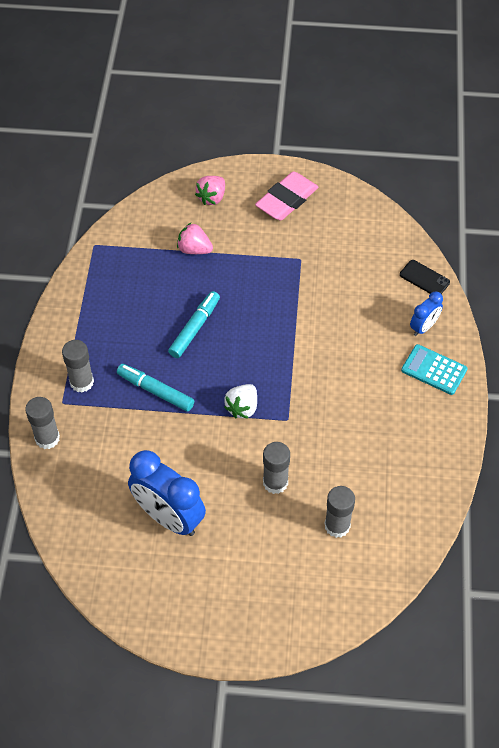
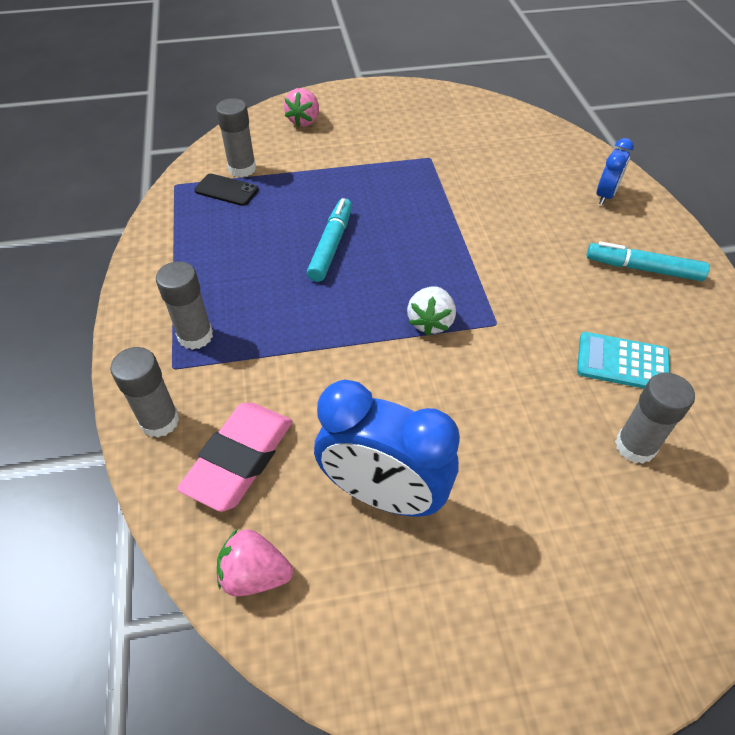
camera: 15 degrees left, 5 degrees down
turquoise marker [117,364,194,412] -> turquoise marker moved to [587,242,710,281]
pink strawberry [177,223,213,254] -> pink strawberry moved to [217,528,293,596]
pink eraser [255,171,319,221] -> pink eraser moved to [177,403,293,512]
grey glue stick [263,442,290,494] -> grey glue stick moved to [216,98,256,177]
black phone [400,260,450,294] -> black phone moved to [194,173,259,206]
turquoise calculator [401,344,468,395] -> turquoise calculator moved to [577,332,670,389]

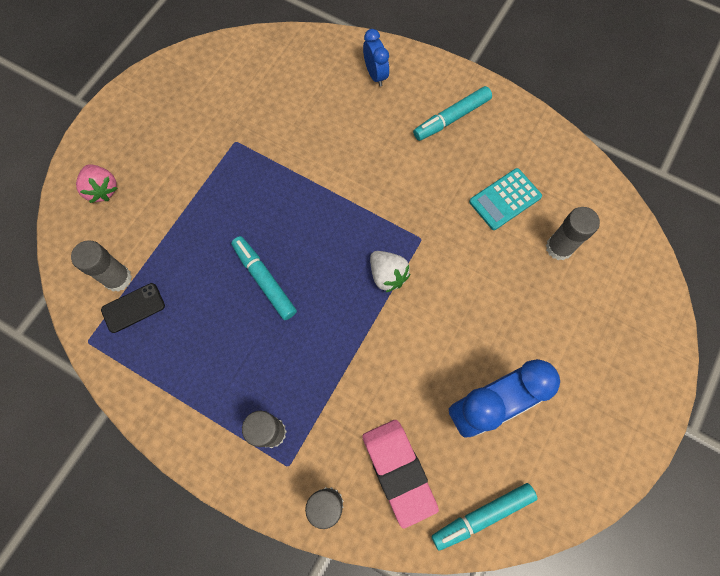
camera: 50 degrees left, 20 degrees up
pink strawberry [217,528,293,596] -> turquoise marker [432,483,537,551]

